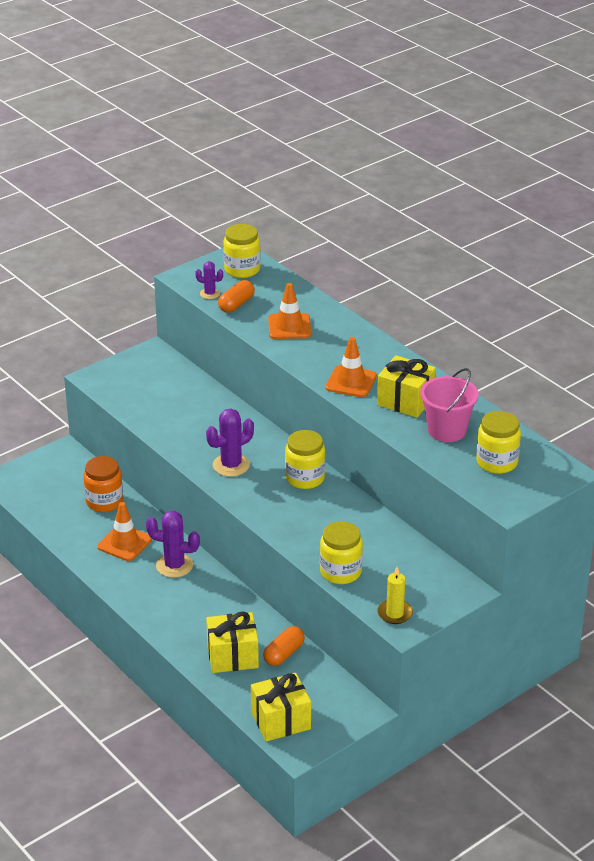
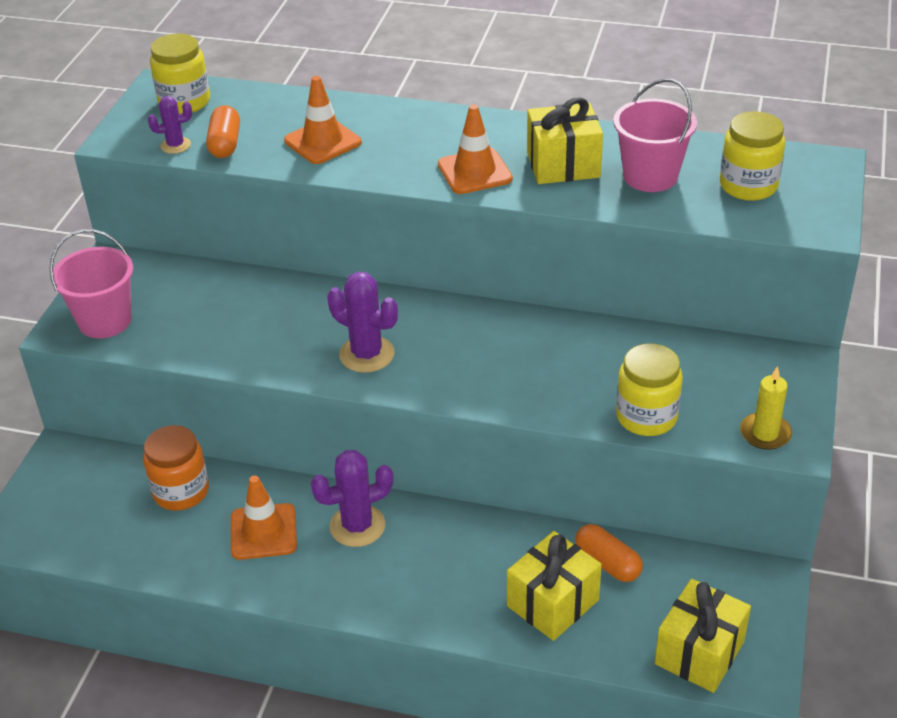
camera: 35 degrees left, 5 degrees up
purple cactus [206,408,254,477] -> purple cactus turned 75 degrees counterclockwise [328,272,398,373]
orange capsule [263,626,305,666] -> orange capsule turned 45 degrees counterclockwise [575,524,643,582]
yellow jar [285,430,325,489] -> none
none -> pink bucket [49,229,133,338]

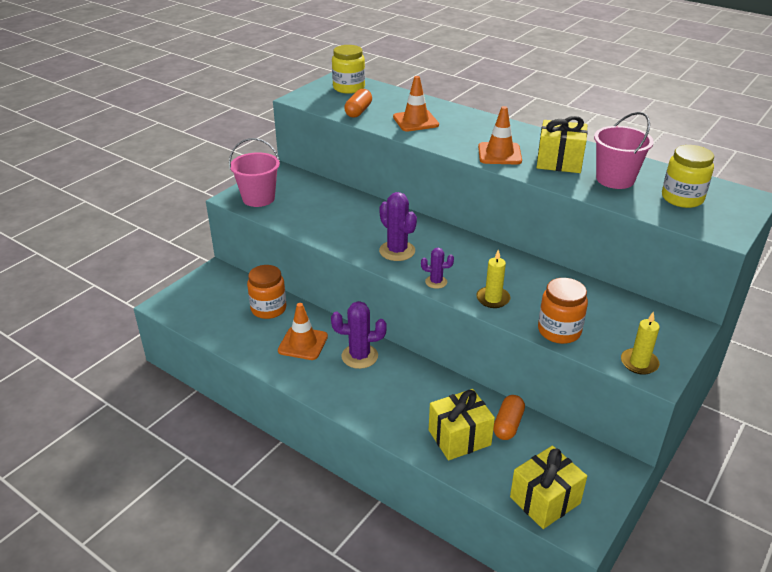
camera: 20 degrees right, 5 degrees down
purple cactus [148,96,192,154] -> purple cactus moved to [421,248,454,289]
orange capsule [575,524,643,582] -> orange capsule turned 45 degrees clockwise [493,395,525,440]
yellow jar [616,343,683,436] -> orange jar [538,278,588,344]
none -> yellow candle [476,249,510,308]

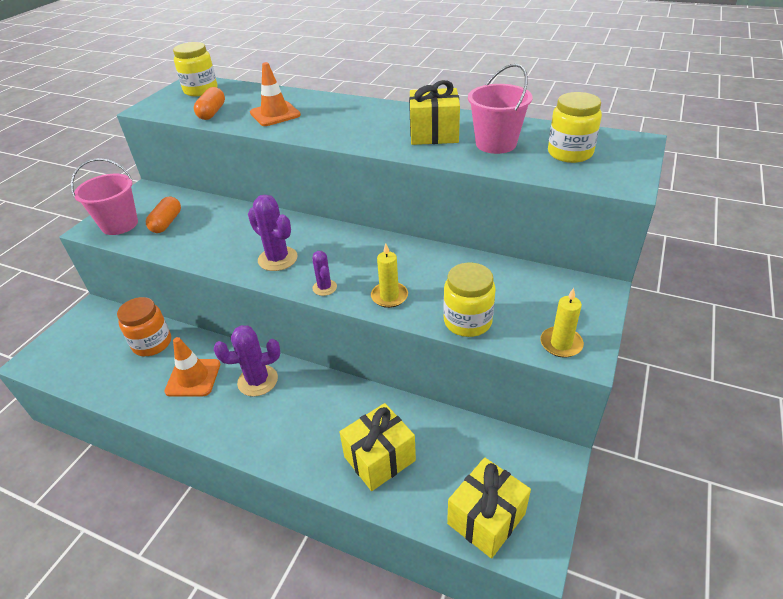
camera: 10 degrees left, 5 degrees up
purple cactus [421,248,454,289] -> purple cactus turned 75 degrees clockwise [312,251,337,296]
orange traffic cone [478,106,522,164] -> none
orange capsule [493,395,525,440] -> orange capsule moved to [146,196,181,233]
orange jar [538,278,588,344] -> yellow jar [443,263,496,337]

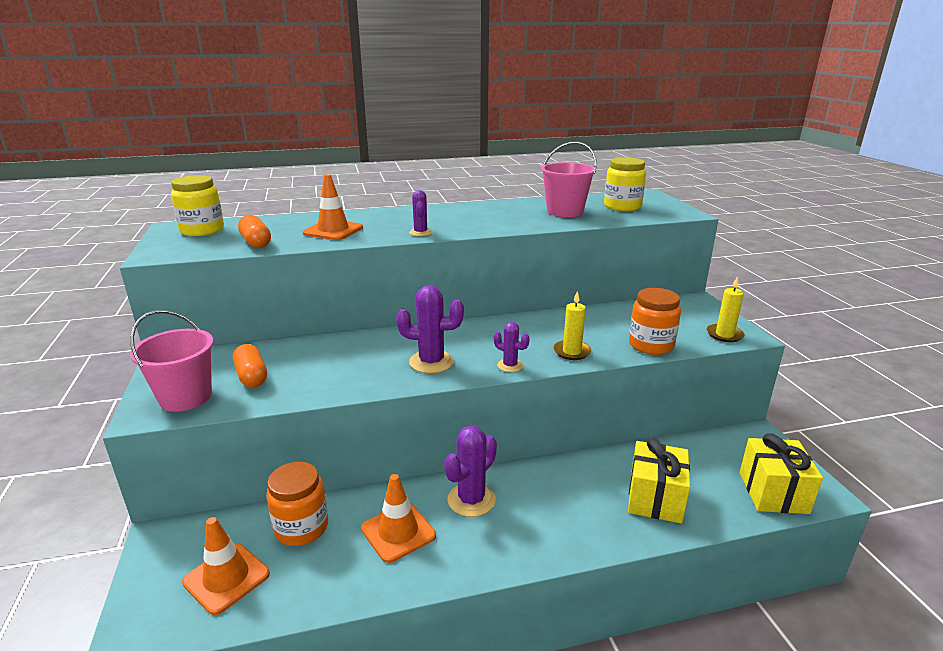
camera: 40 degrees left, 15 degrees down
yellow gift [409,80,460,145] -> none
yellow jar [443,263,496,337] -> orange jar [629,288,681,355]
none -> orange traffic cone [182,517,270,615]
none -> purple cactus [409,190,432,236]

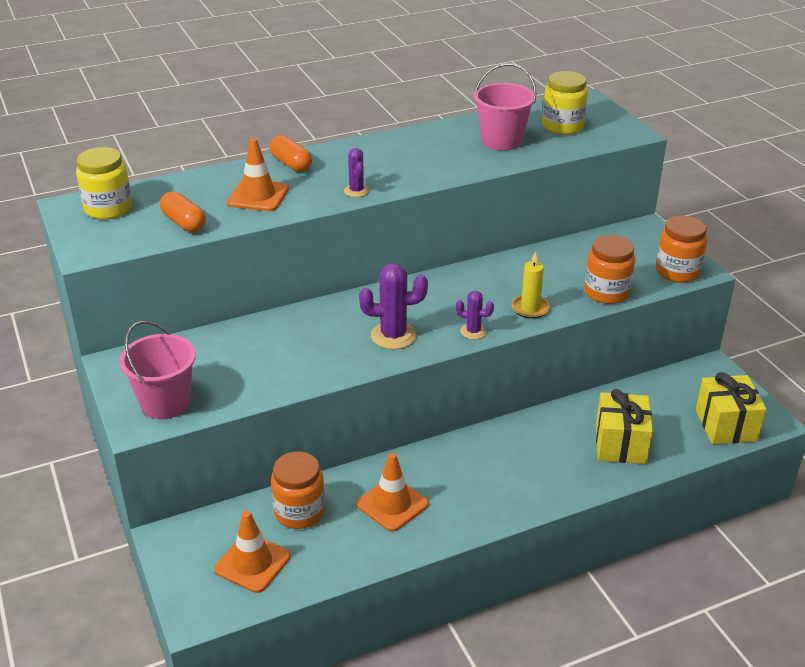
camera: 10 degrees left, 10 degrees up
orange capsule [233,344,267,387] -> orange capsule moved to [269,135,312,172]
purple cactus [444,425,497,517] -> none
yellow candle [707,276,745,342] -> orange jar [656,216,707,283]

